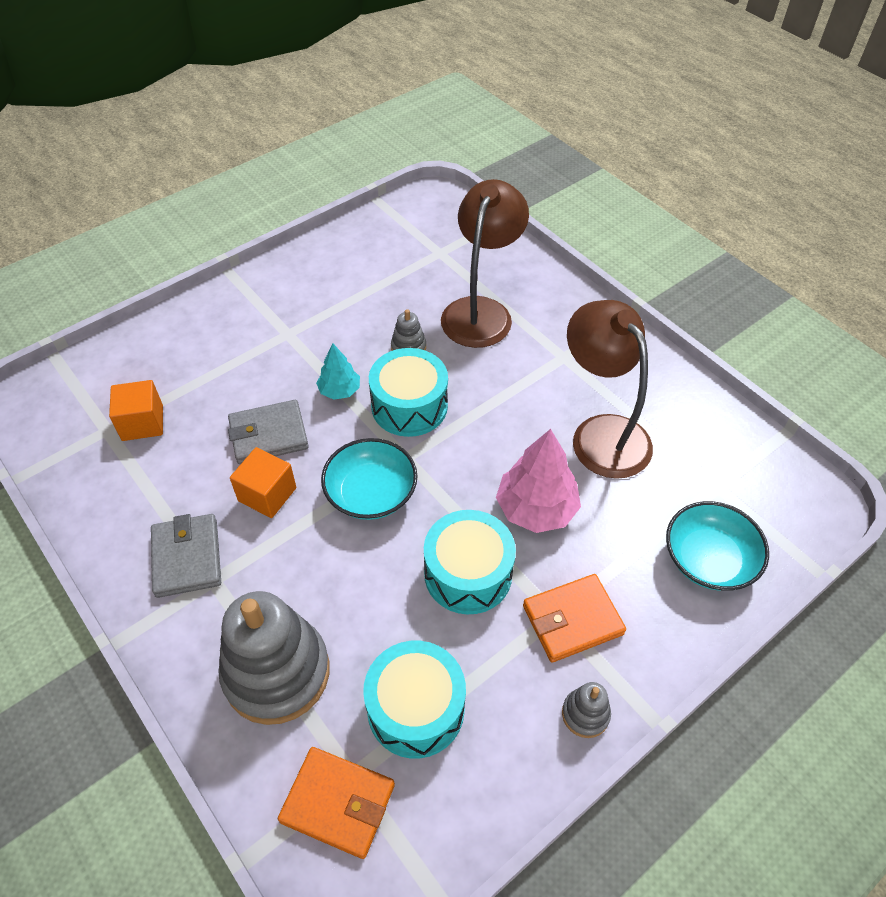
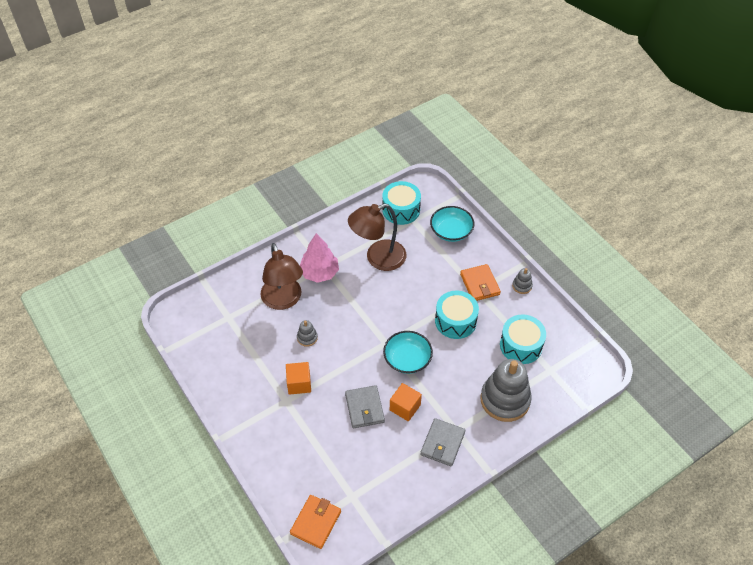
camera: 85 degrees left, 0 degrees up
orange cube [109,380,163,441] -> orange cube moved to [286,362,311,395]
grey wallet [151,514,221,598] -> grey wallet turned 60 degrees counterclockwise [420,418,465,467]
orange wallet [278,747,395,859] -> orange wallet moved to [290,495,341,549]
turquoise tree [316,344,360,400] -> none
turquoise drum [369,348,448,437] -> turquoise drum moved to [382,181,421,225]
brown lamp [441,179,529,348] -> brown lamp turned 135 degrees counterclockwise [260,243,303,310]
pink tree [496,429,581,533] -> pink tree moved to [300,233,339,283]

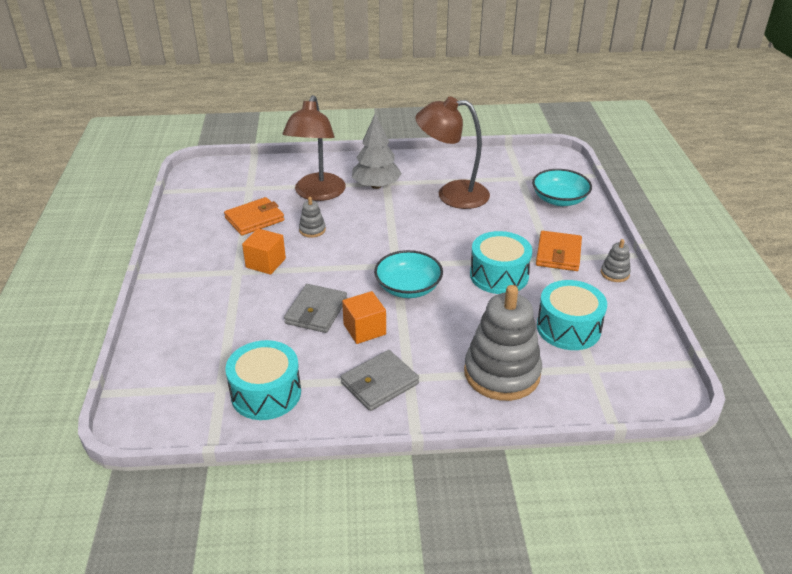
camera: 30 degrees right, 15 degrees down
orange wallet [290,495,341,549] -> orange wallet moved to [224,197,284,235]
pink tree [300,233,339,283] -> grey tree [352,114,402,189]
turquoise drum [382,181,421,225] -> turquoise drum moved to [225,340,301,420]

